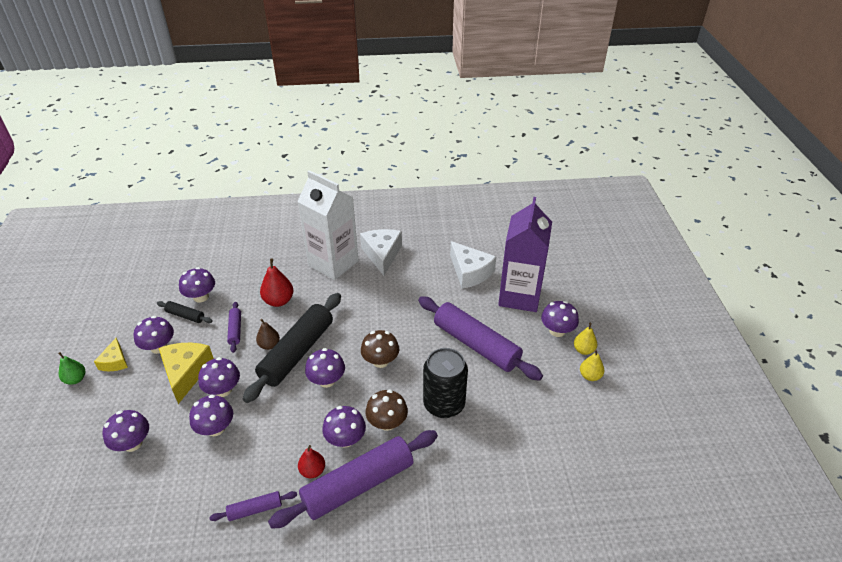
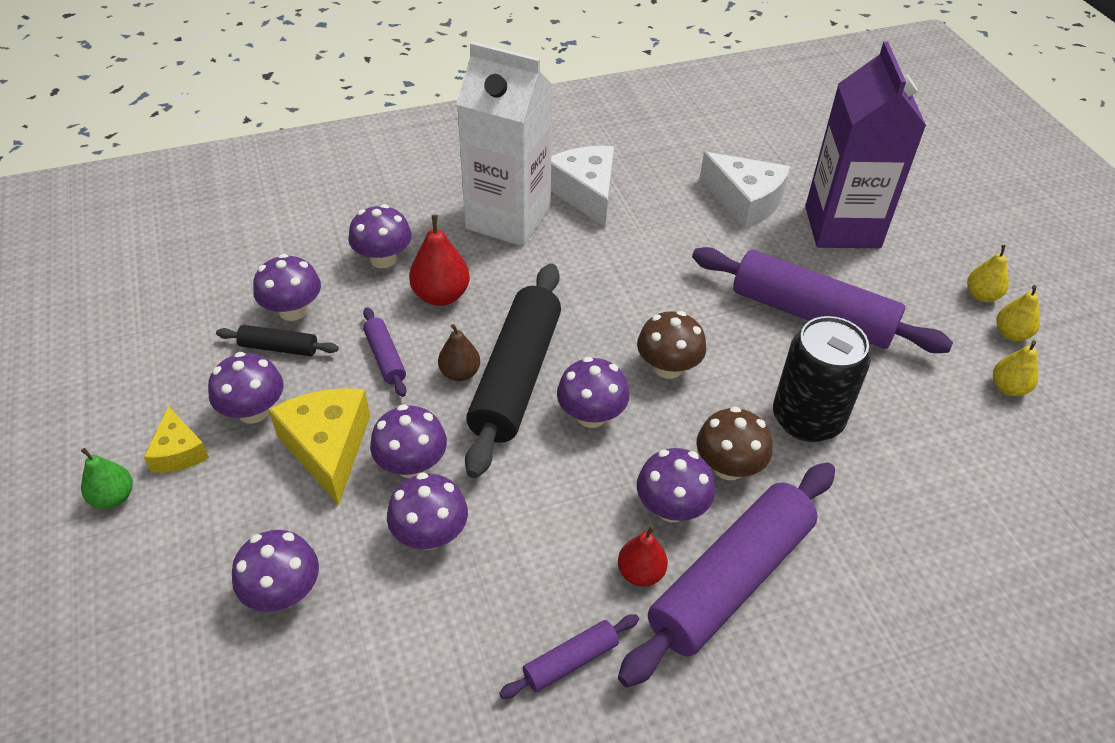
camera: 15 degrees left, 5 degrees up
purple mushroom [541,301,579,337] -> purple mushroom moved to [348,204,412,268]
none -> yellow pear [993,341,1039,396]

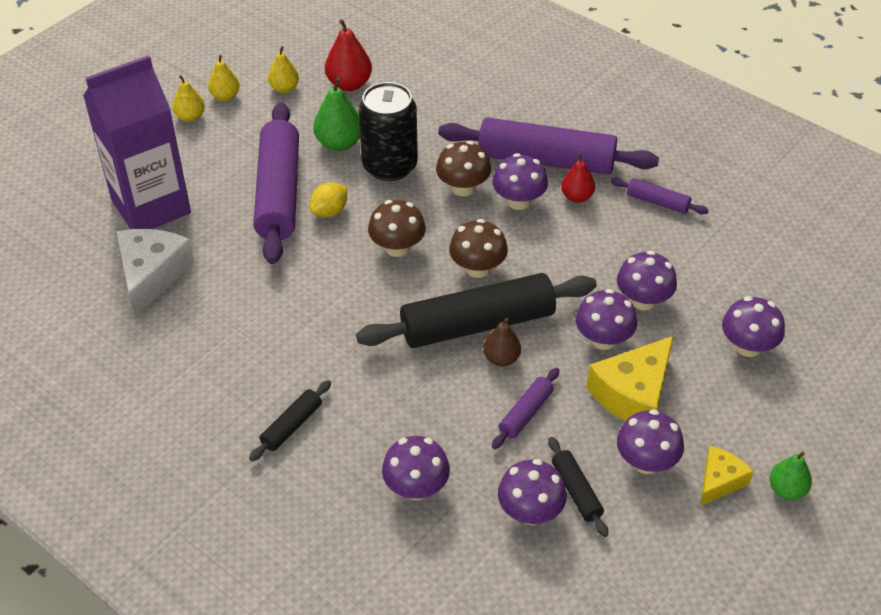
camera: 120 degrees left, 0 degrees up
red pear [409,215,470,306] -> red pear moved to [325,19,372,91]
white carton [456,41,554,246] -> black rolling pin [249,380,331,461]
white cheese [551,146,614,228] -> none
purple mushroom [557,357,629,428] -> brown mushroom [449,219,508,278]
none -> yellow lemon [310,182,347,217]
none -> green pear [313,77,360,151]

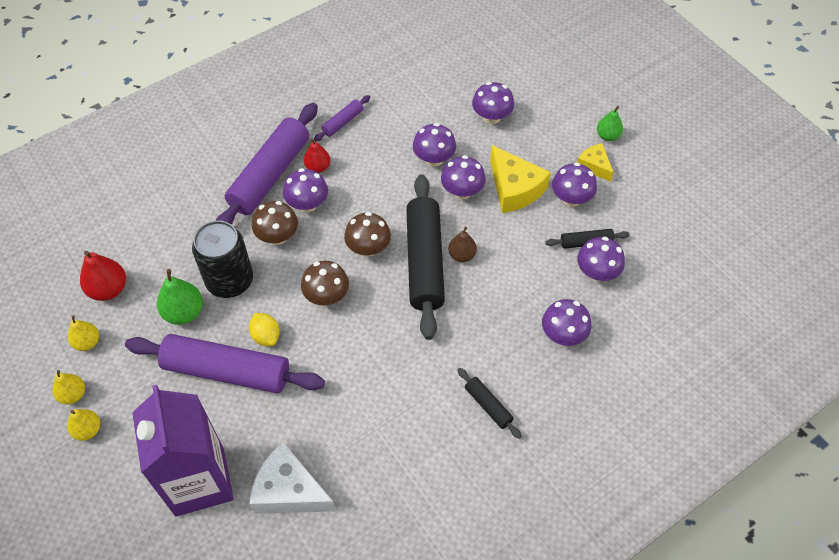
camera: 75 degrees left, 10 degrees up
purple rolling pin [492,368,559,449] -> none

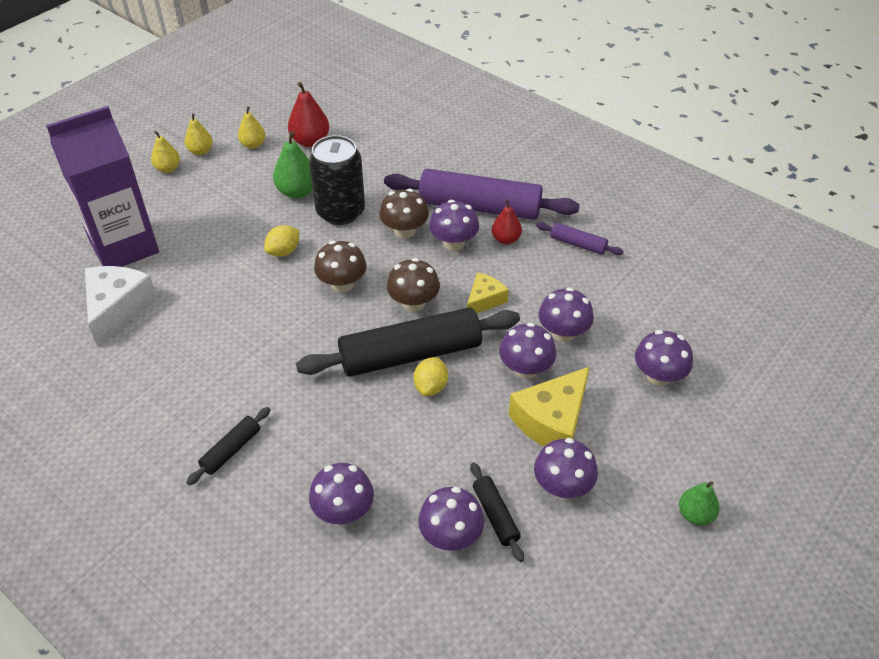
camera: 75 degrees right, 10 degrees down
purple rolling pin [125,334,325,393] -> none
brown pear [449,227,477,262] -> yellow lemon [414,357,448,396]
yellow cheese [577,143,614,182] -> yellow cheese moved to [467,272,509,314]

